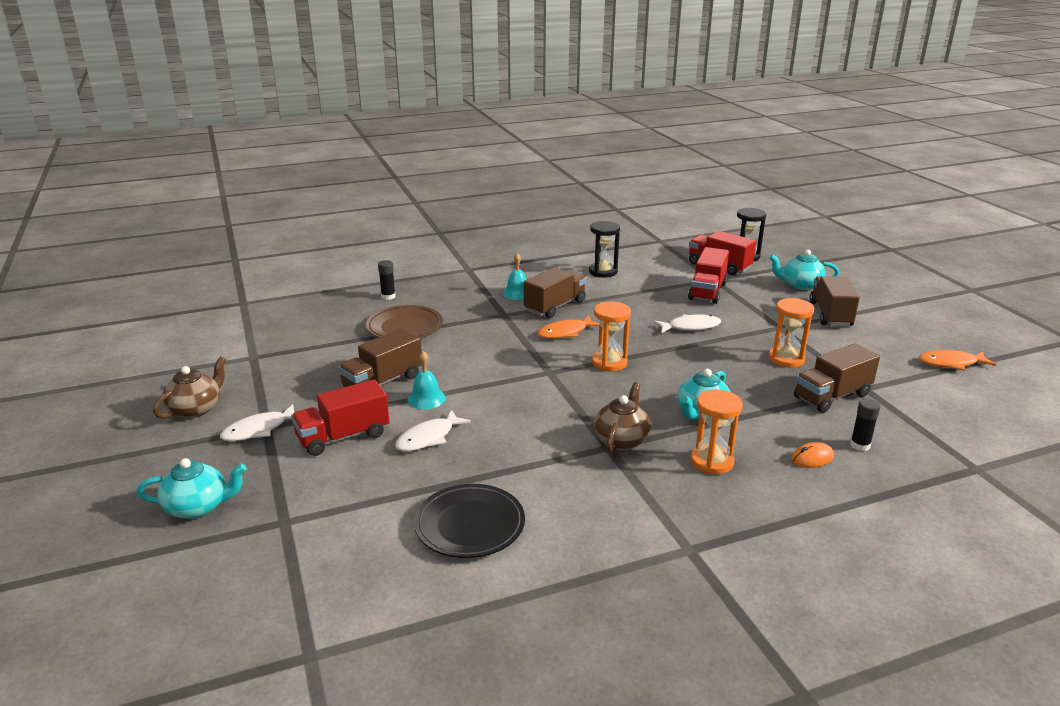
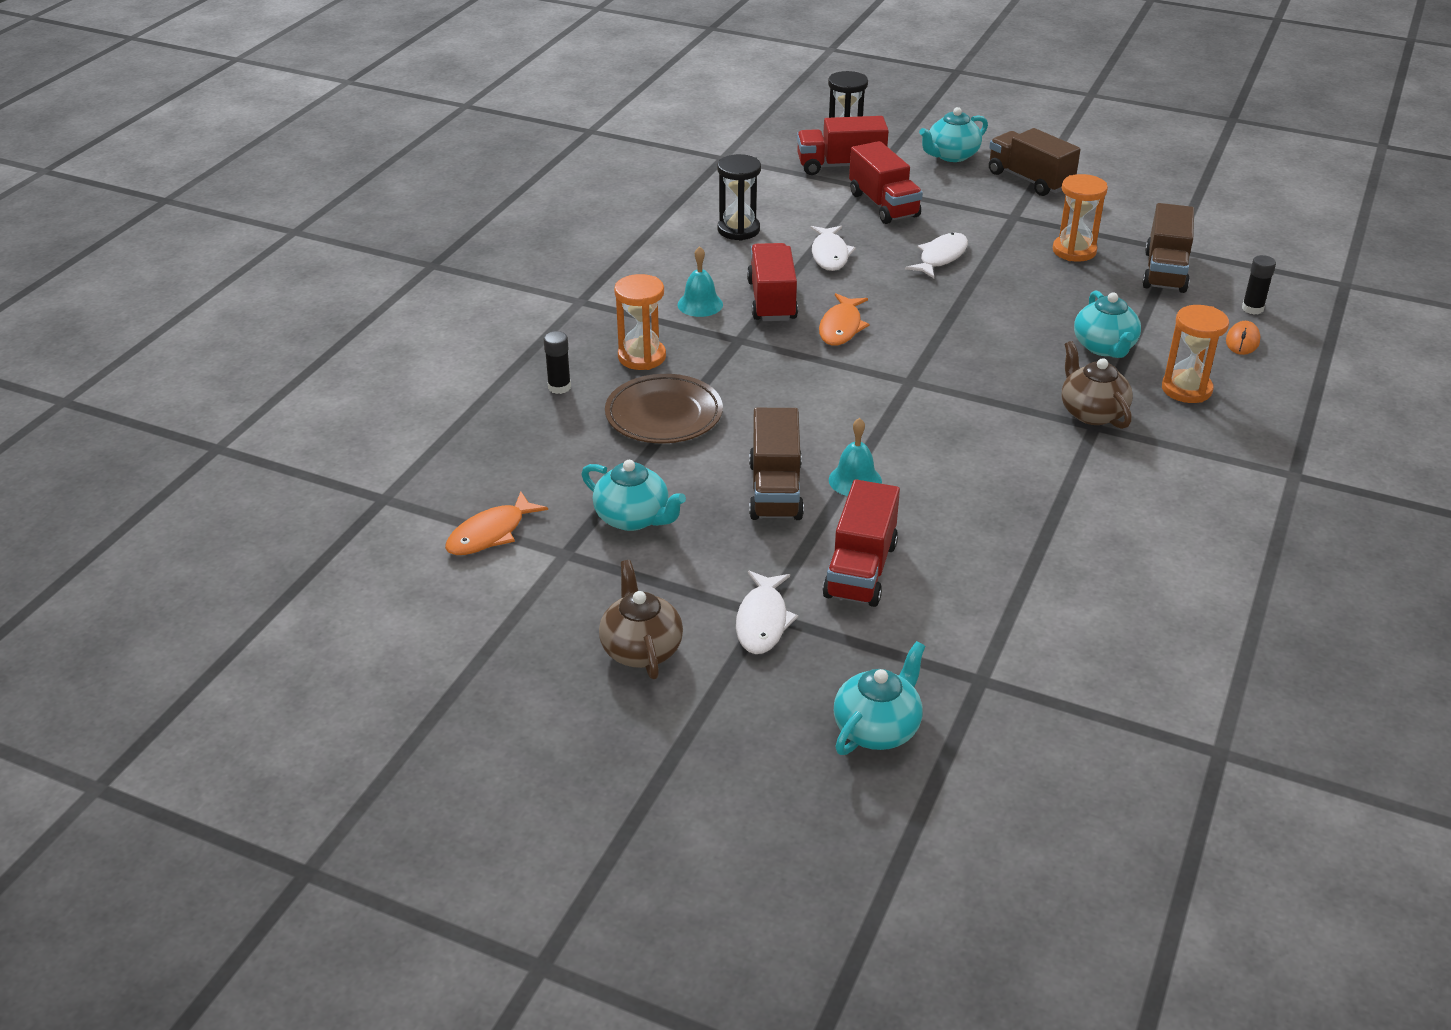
camera: 45 degrees left, 10 degrees up
white fish [395,410,471,451] -> white fish moved to [811,226,856,271]
black plate [414,484,525,558] -> none
brown truck [524,267,586,318] -> red truck [747,243,798,321]
orange hourglass [592,302,631,372] -> orange hourglass moved to [614,274,666,370]
orange fish [919,350,996,371] -> orange fish moved to [445,492,548,555]
none -> turquoise teapot [581,460,686,531]

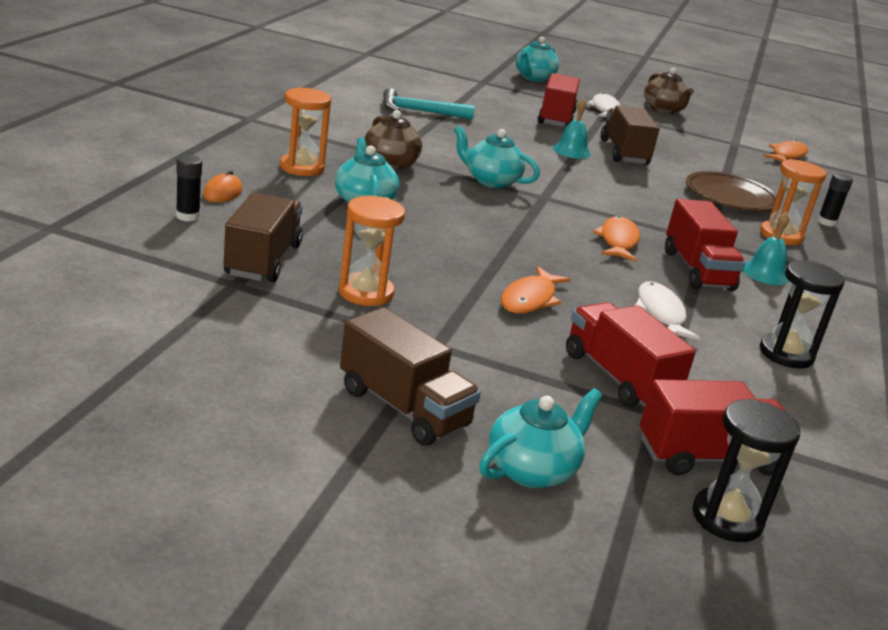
camera: 170 degrees right, 10 degrees down
turquoise teapot [581,460,686,531] -> turquoise teapot moved to [454,126,540,188]
white fish [905,233,968,278] -> orange fish [501,266,571,314]
none -> turquoise hammer [383,88,475,120]

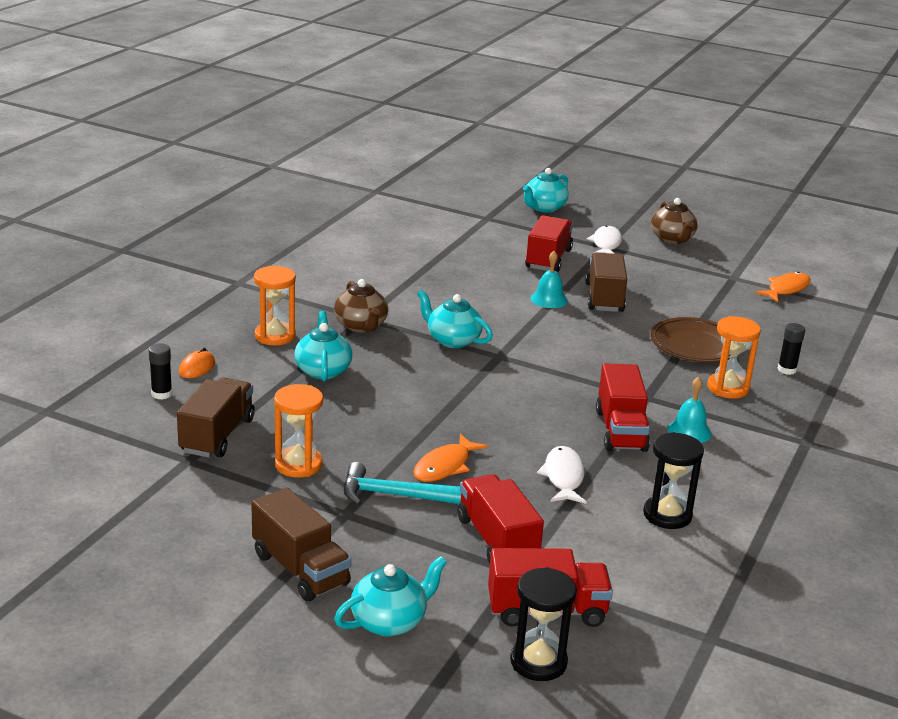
camera: 10 degrees right, 0 degrees up
turquoise hammer [383,88,475,120] -> turquoise hammer moved to [344,462,461,505]
orange fish [593,216,640,262] -> none

